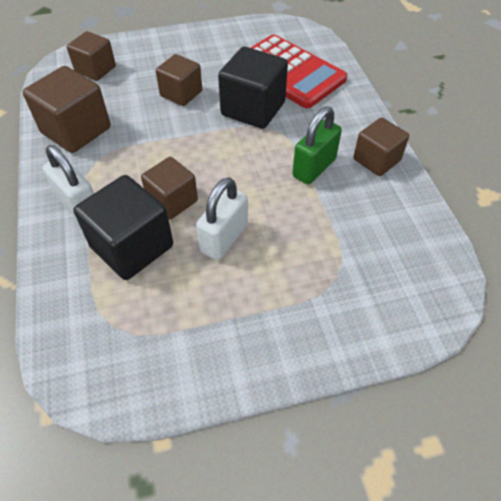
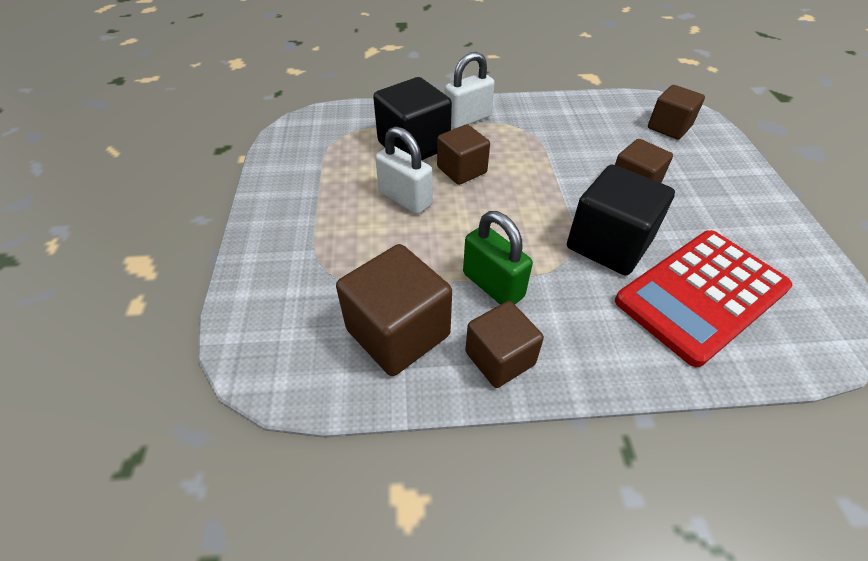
camera: 100 degrees right, 5 degrees down
brown cube [23,66,111,153] -> brown cube moved to [336,244,452,376]

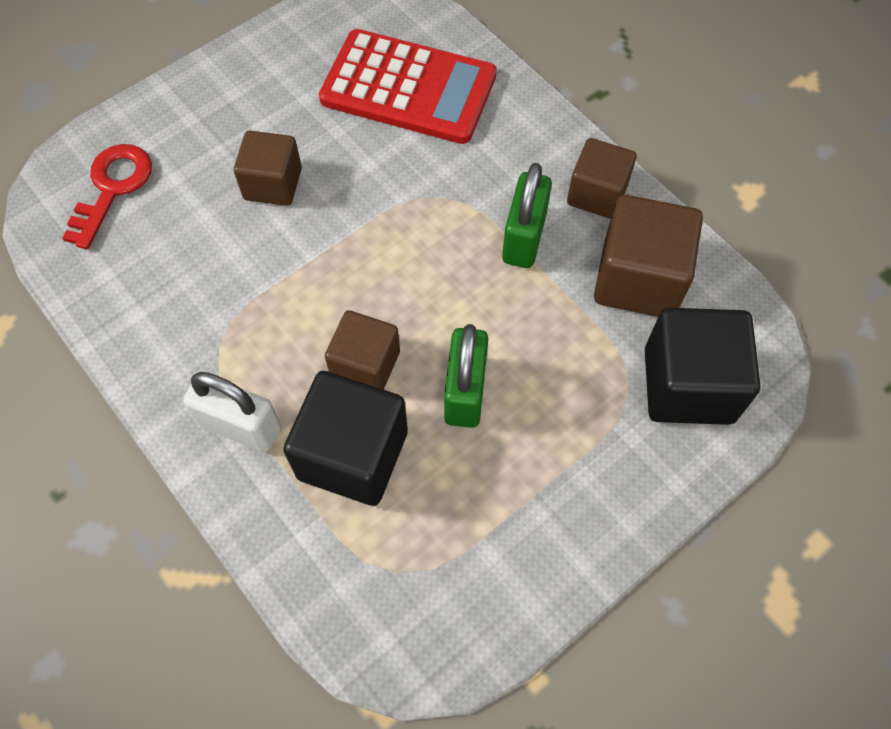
camera: 125 degrees left, 15 degrees up
white padlock [375,127,432,214] -> green padlock [444,324,488,428]
black cube [567,164,675,275] -> black cube moved to [645,308,760,425]
brown cube [648,85,705,140] -> red key [62,144,152,249]

